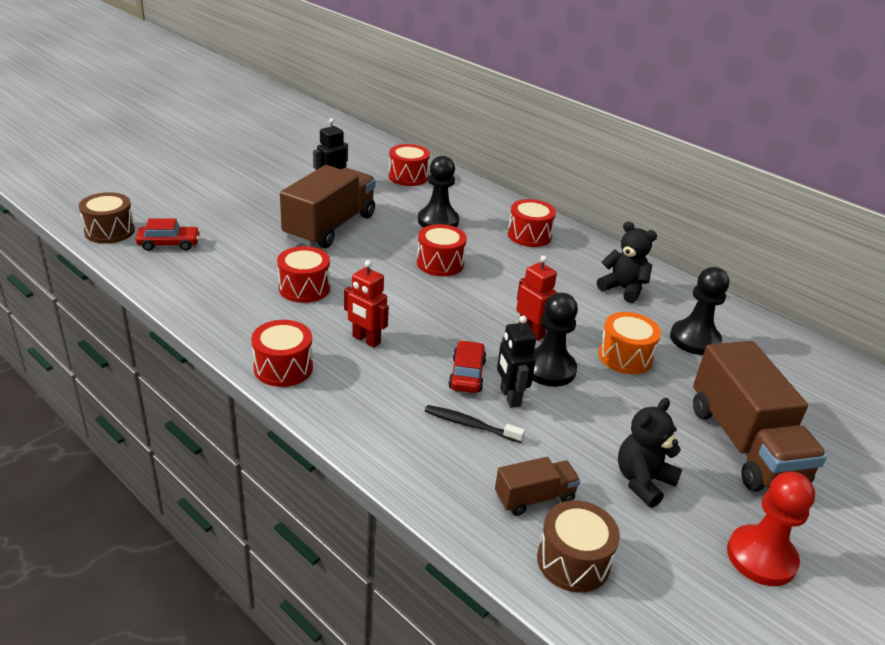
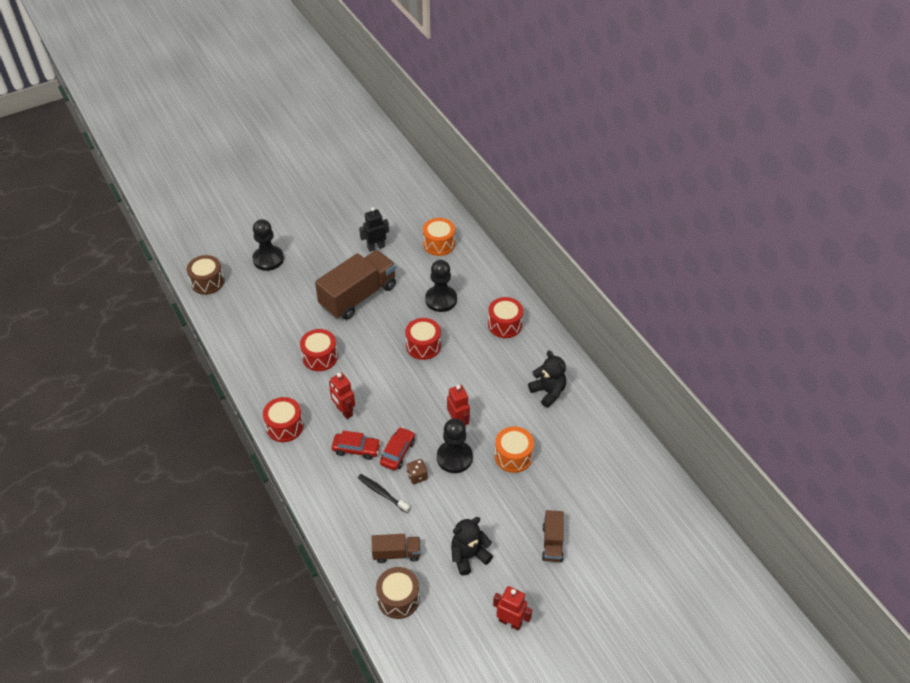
camera: 20 degrees right, 15 degrees up
red car [136,218,200,251] -> red car moved to [332,430,381,460]
red drum [388,144,430,186] -> orange drum [423,218,455,256]
black robot [497,316,536,408] -> brown dice [406,459,428,484]
black pawn [670,267,729,355] -> black pawn moved to [252,219,284,271]
brown truck [693,341,827,492] -> brown truck [542,510,564,562], size x0.49
red pawn [727,471,815,586] -> red robot [493,586,532,631]

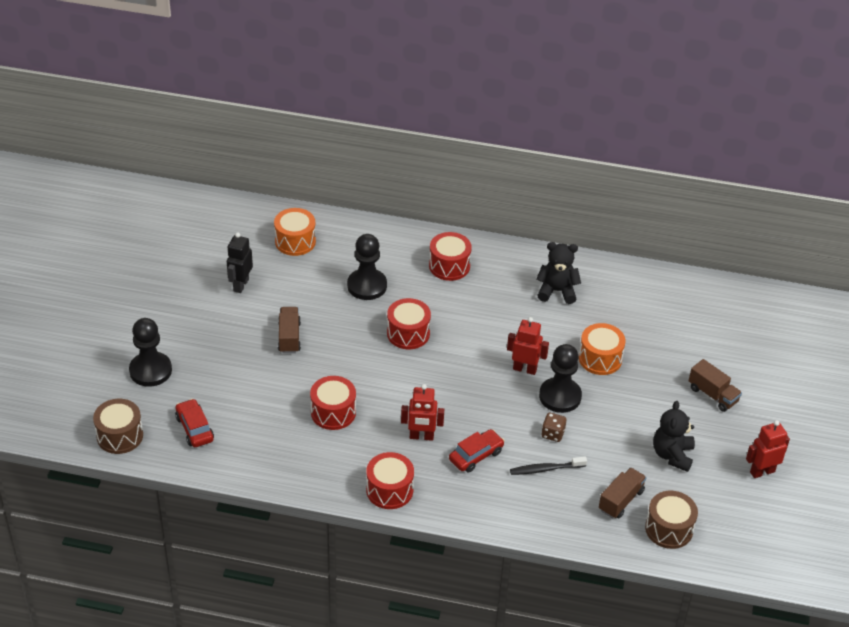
camera: 50 degrees left, 5 degrees down
brown truck [315,250,396,320] -> brown truck [278,307,301,353], size x0.49
red car [380,427,415,471] -> red car moved to [175,399,214,447]

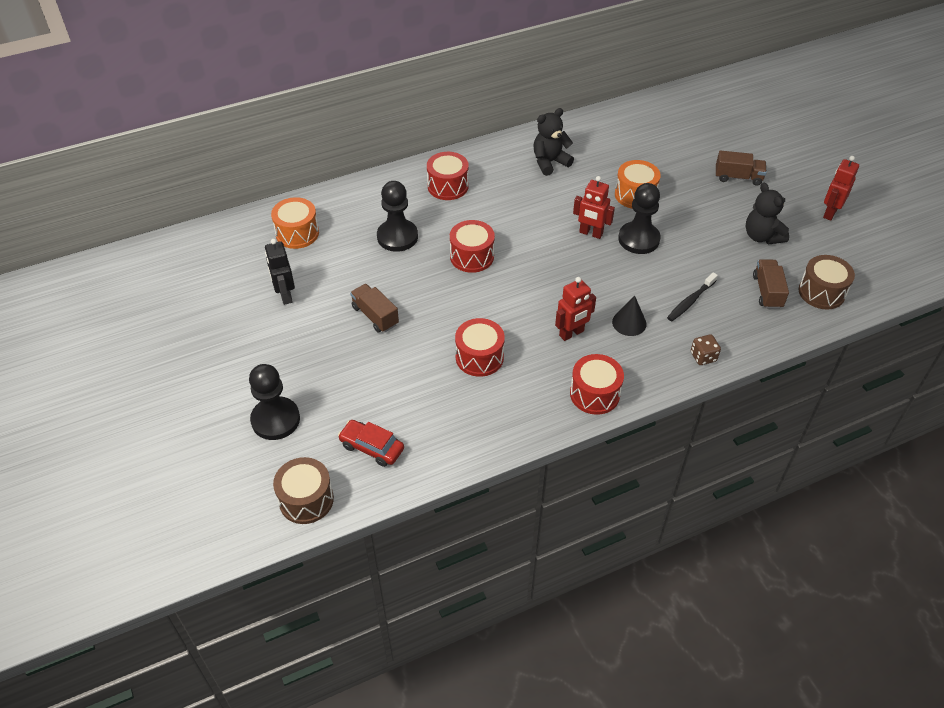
camera: 35 degrees left, 5 degrees up
red car [449,429,505,473] -> black cone [612,296,647,336]
red robot [507,317,549,375] -> red robot turned 135 degrees counterclockwise [573,176,615,239]
brown dice [541,413,566,442] -> brown dice moved to [691,334,721,365]

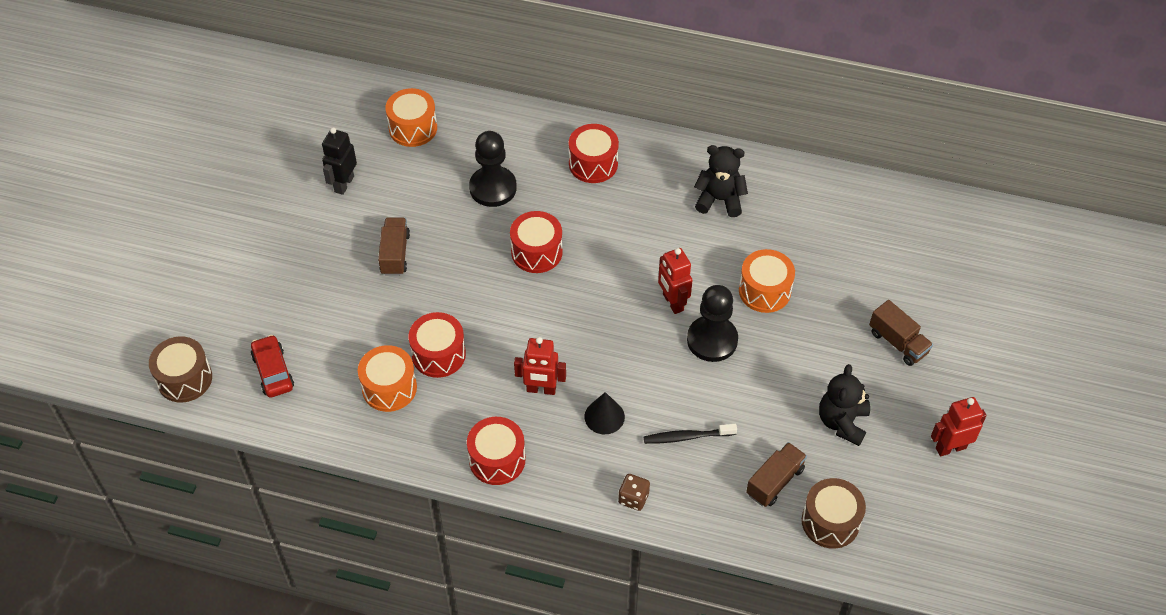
camera: 40 degrees right, 5 degrees up
black pawn [249,364,300,440] -> none
none -> orange drum [358,345,417,412]

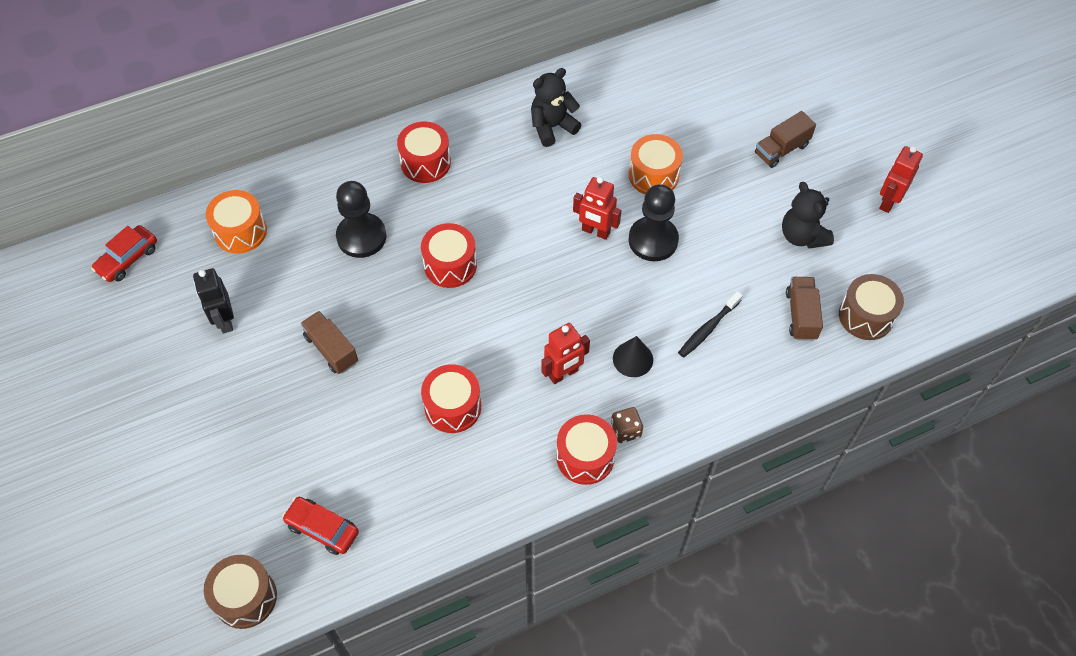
camera: 40 degrees left, 5 degrees up
orange drum [358,345,417,412] -> none
brown dice [618,474,650,511] -> brown dice moved to [611,407,643,443]
brown truck [869,300,933,366] -> brown truck turned 135 degrees clockwise [755,111,816,168]
none -> red car [91,225,157,282]

